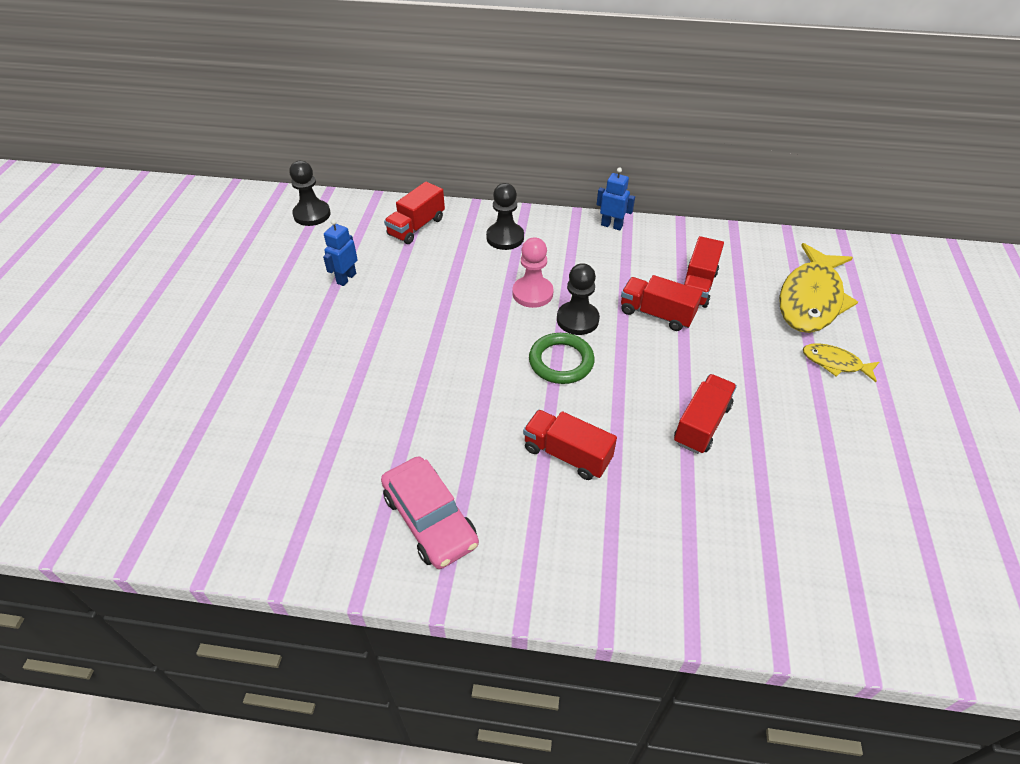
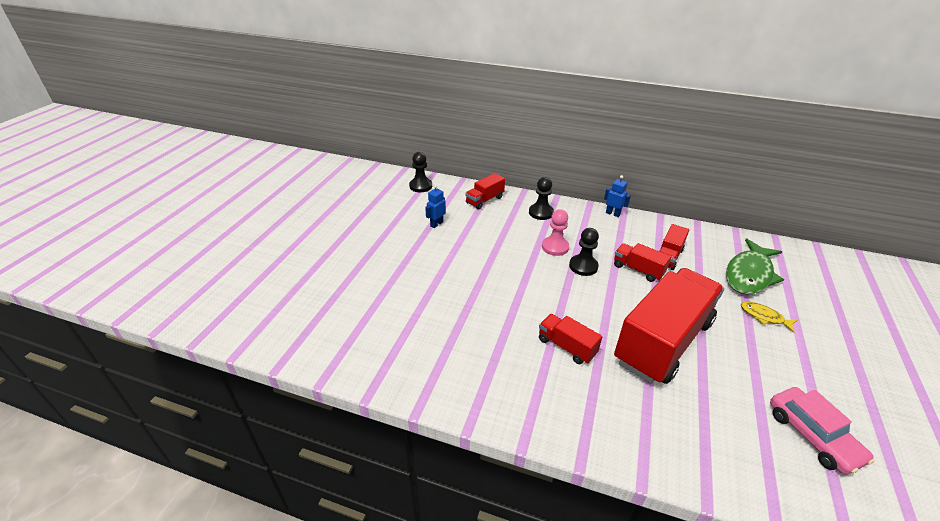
camera: 10 degrees right, 10 degrees down
pink car [381,456,479,569] -> pink car moved to [770,387,874,475]
green ring [529,333,595,384] -> none
red truck [674,374,737,454] -> red truck [614,268,724,384], size x2.25
yellow fish [779,243,858,333] -> green fish [726,239,784,295]

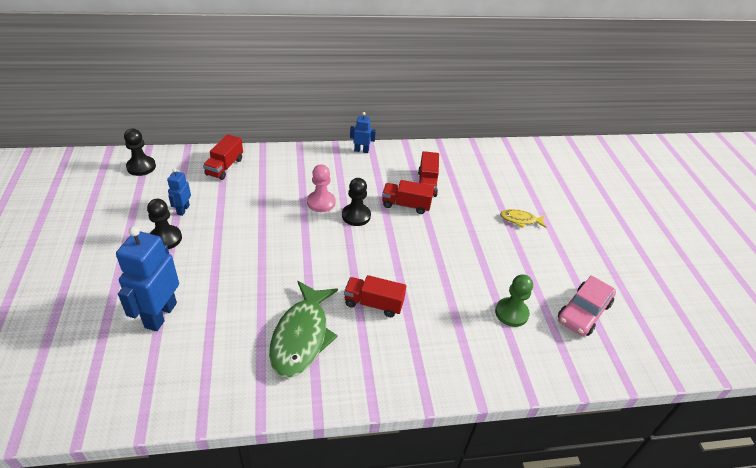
camera: 30 degrees left, 5 degrees up
black pawn [529,177,554,220] -> black pawn moved to [147,199,182,249]
red truck [614,268,724,384] -> none
green fish [726,239,784,295] -> green fish moved to [269,281,338,378]
pink car [770,387,874,475] -> pink car turned 90 degrees clockwise [558,275,616,336]
none -> blue robot [116,226,179,331]
none -> green pawn [495,274,533,327]

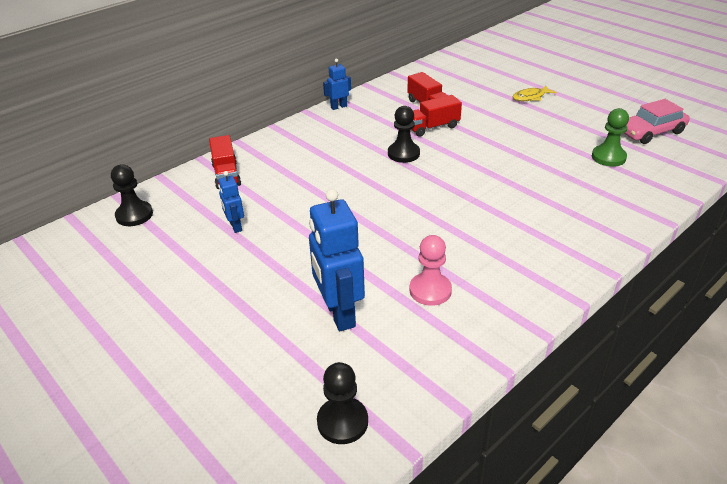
camera: 30 degrees left, 5 degrees down
black pawn [147,199,182,249] -> black pawn moved to [317,362,368,444]
green fish [269,281,338,378] -> none
pink pawn [307,164,335,212] -> pink pawn moved to [409,235,452,306]
red truck [344,275,406,317] -> none
pink car [558,275,616,336] -> pink car turned 60 degrees clockwise [624,99,690,144]

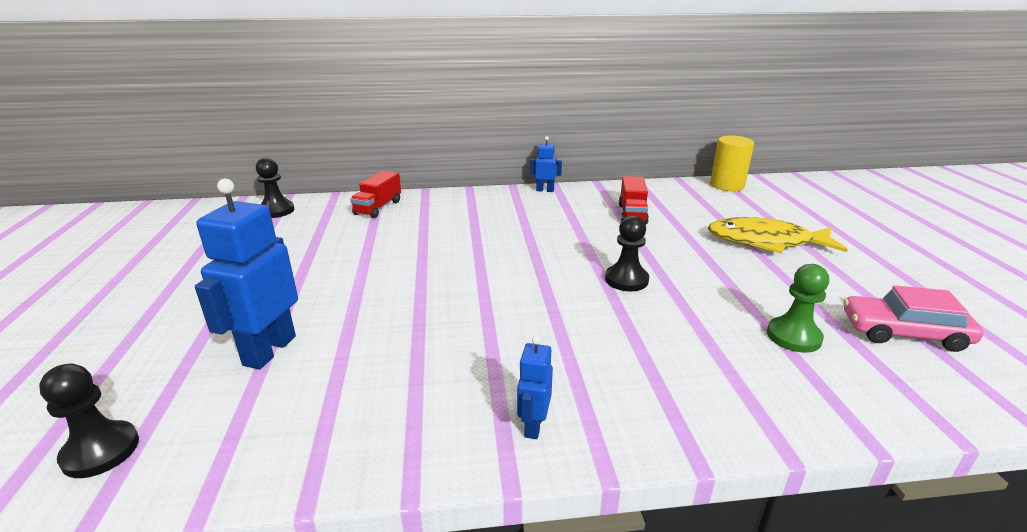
camera: 35 degrees right, 10 degrees down
blue robot [218,171,244,233] -> blue robot moved to [517,336,553,439]
black pawn [388,106,420,163] -> black pawn moved to [605,215,649,291]
pink pawn [409,235,452,306] -> none
red truck [411,95,462,137] -> none
yellow fish [512,85,557,101] -> yellow fish [708,217,848,254], size x2.02
none -> yellow cylinder [710,136,754,191]

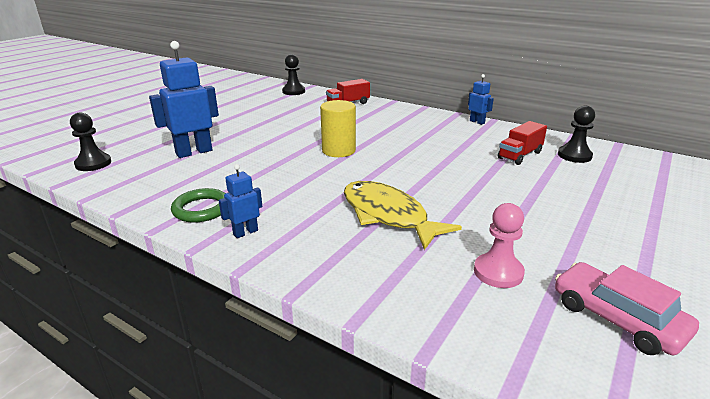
camera: 40 degrees right, 0 degrees up
black pawn [605,215,649,291] -> black pawn moved to [558,106,595,163]
yellow fish [708,217,848,254] -> yellow fish moved to [344,181,462,250]
yellow cylinder [710,136,754,191] -> yellow cylinder moved to [320,100,356,157]
green pawn [767,264,829,353] -> pink pawn [474,203,525,288]
none -> green ring [171,188,226,223]

